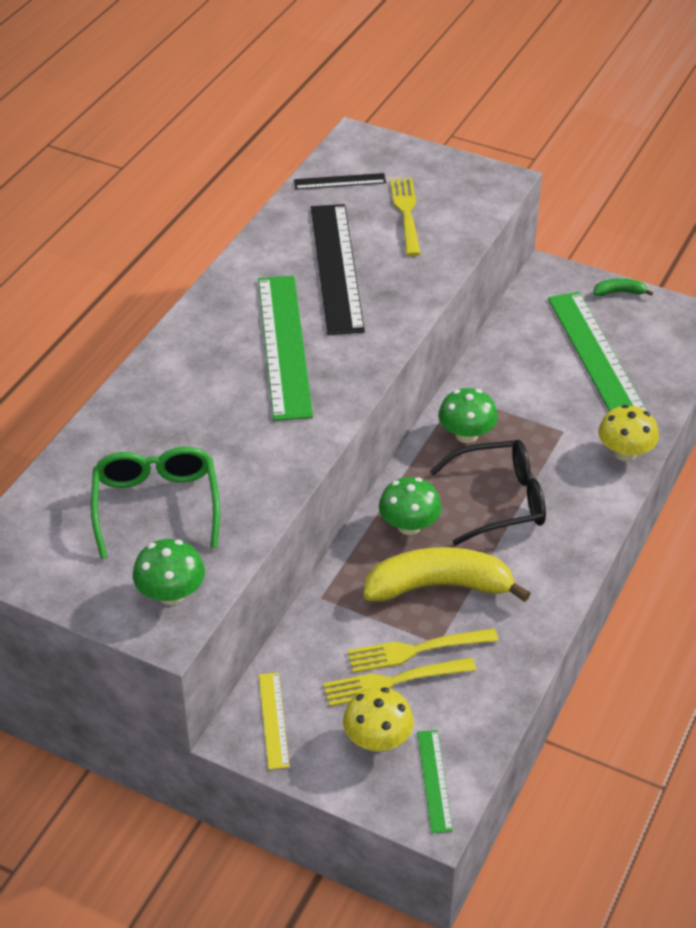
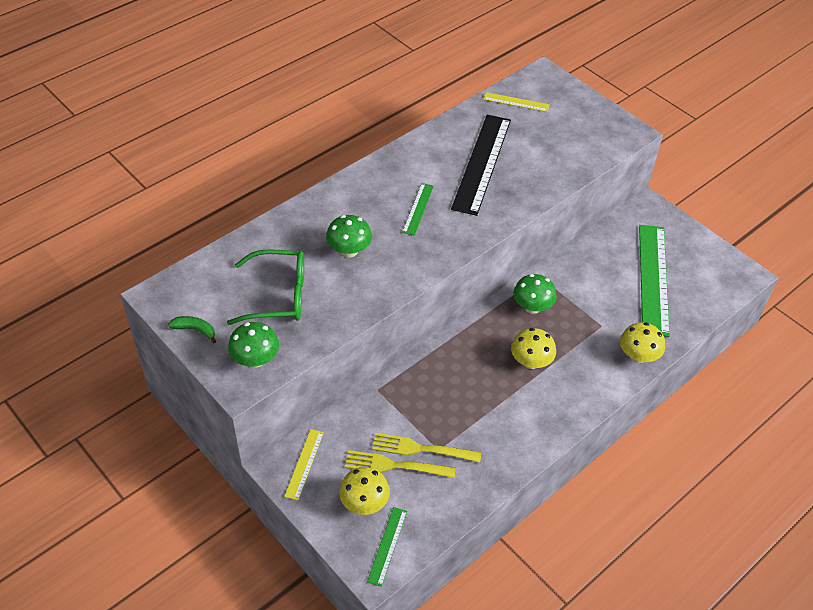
camera: 20 degrees right, 5 degrees up
green glasses [91,447,220,559] -> green glasses turned 75 degrees clockwise [227,249,304,325]
green ruler [258,276,313,421] -> green ruler [402,183,434,236], size x0.48
black ruler [294,173,386,190] -> yellow ruler [483,92,550,112]
yellow banana [364,547,531,602] -> none
green mushroom [379,477,442,535] -> green mushroom moved to [326,215,372,257]
yellow fork [390,178,421,256] -> none
black glasses [430,440,546,545] -> yellow mushroom [511,328,556,369]
green banana [594,278,653,296] -> green banana moved to [168,316,216,344]

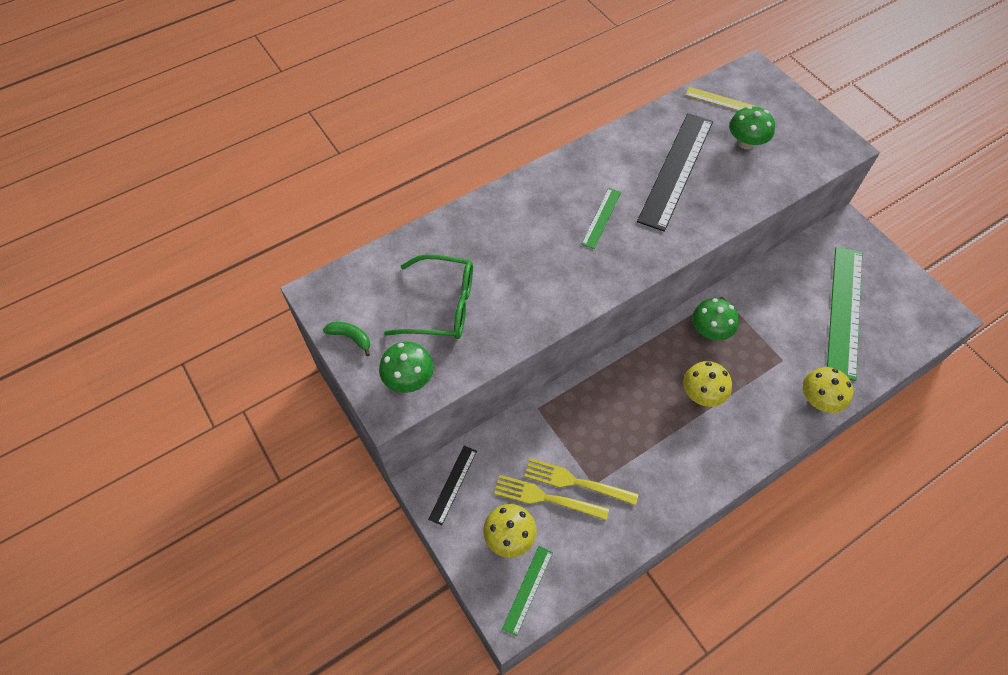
camera: 10 degrees right, 10 degrees up
yellow ruler [284,429,324,500] -> black ruler [428,446,477,525]
green mushroom [326,215,372,257] -> green mushroom moved to [729,106,775,149]

